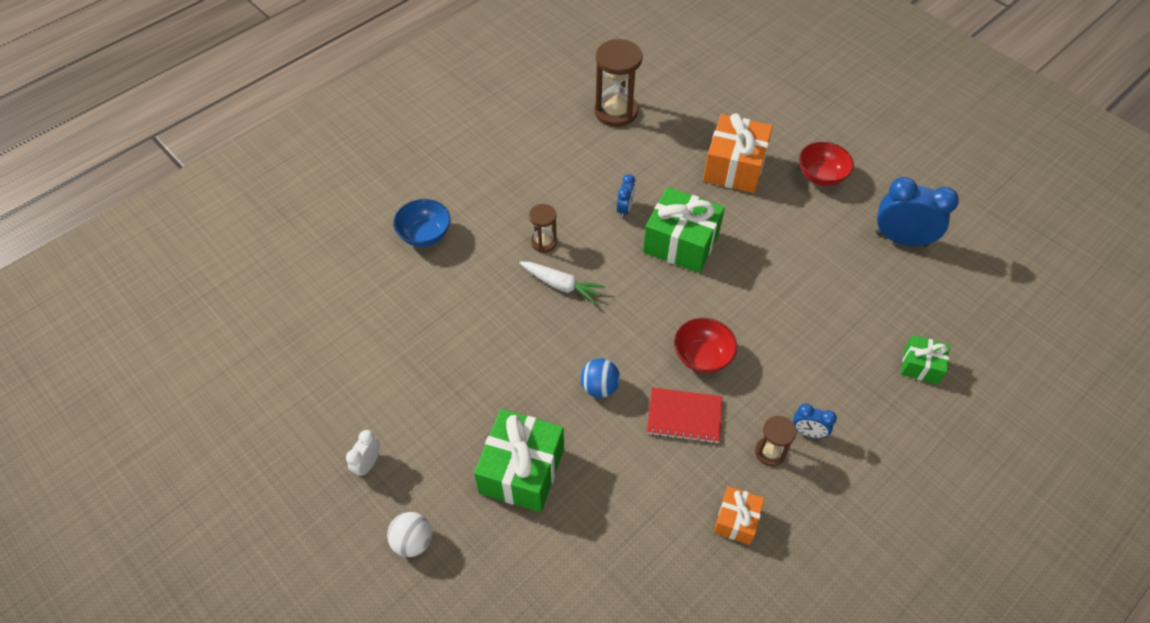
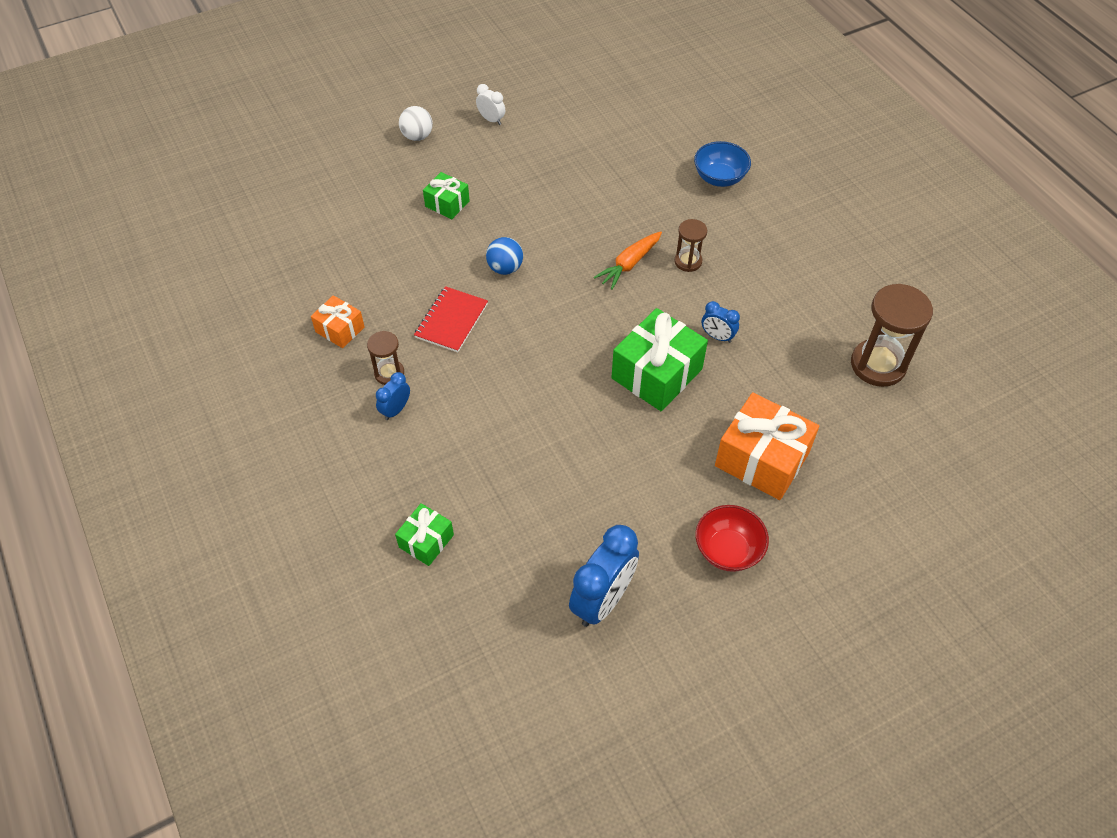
camera: 105 degrees right, 0 degrees up
green gift [474,409,564,512] -> green gift [423,172,470,219], size x0.54
white carrot [520,262,605,304] -> orange carrot [594,231,662,290]
red bowl [674,318,737,373] -> none

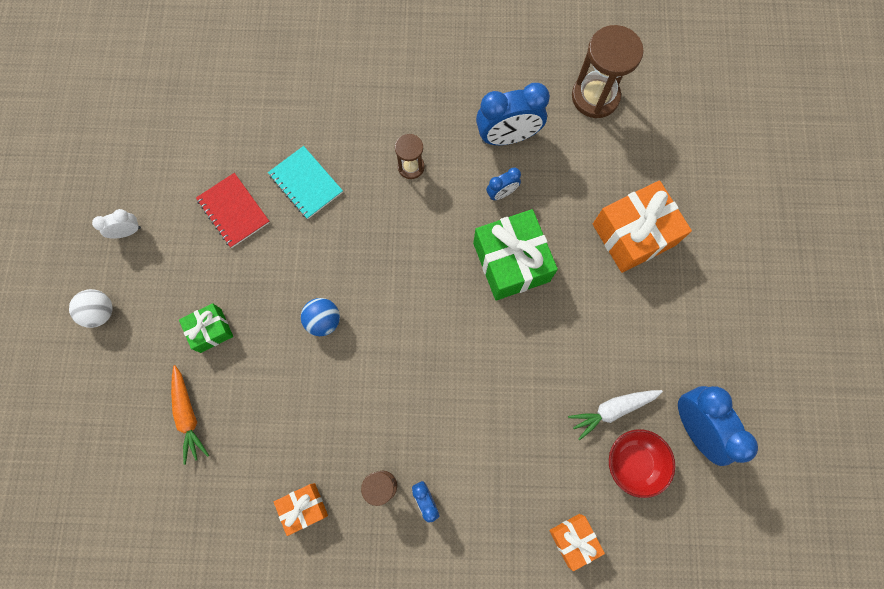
camera: 60 degrees left, 20 degrees up
green gift [395,503,454,566] -> orange gift [549,514,605,571]
red notebook [414,286,488,352] -> red notebook moved to [196,173,270,248]
orange carrot [594,231,662,290] -> orange carrot moved to [171,365,209,465]
blue bowl [694,141,751,187] -> none
red bowl [696,505,769,572] -> red bowl moved to [609,429,675,498]
none -> turquoise notebook [268,146,343,219]
none -> blue clock [476,83,550,145]
none -> white carrot [568,390,663,441]

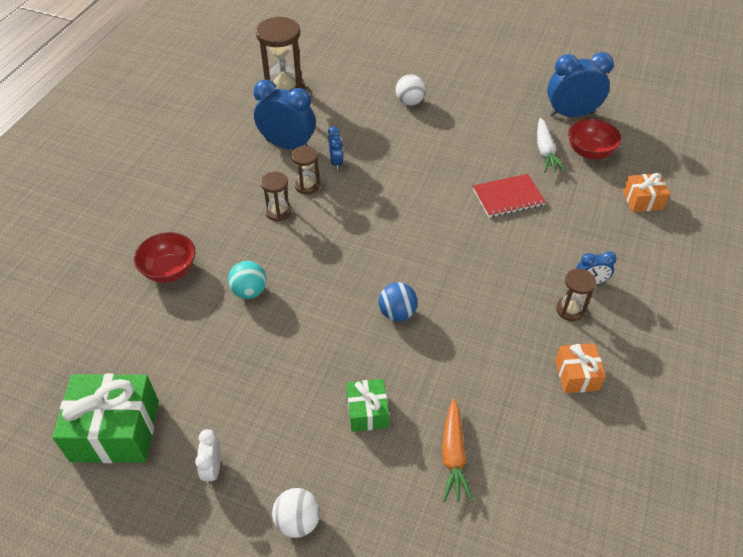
camera: 70 degrees left, 25 degrees down
orange carrot [171,365,209,465] -> orange carrot turned 90 degrees clockwise [442,399,473,502]
red notebook [196,173,270,248] -> red notebook moved to [473,174,546,217]
turquoise notebook [268,146,343,219] -> turquoise ball [228,261,266,299]
green gift [473,209,558,301] -> green gift moved to [52,373,159,463]
blue clock [476,83,550,145] -> blue clock turned 75 degrees counterclockwise [254,80,316,149]
orange gift [593,180,692,273] -> white ball [396,74,426,105]
none -> red bowl [134,232,195,283]
none -> brown hourglass [291,146,320,194]

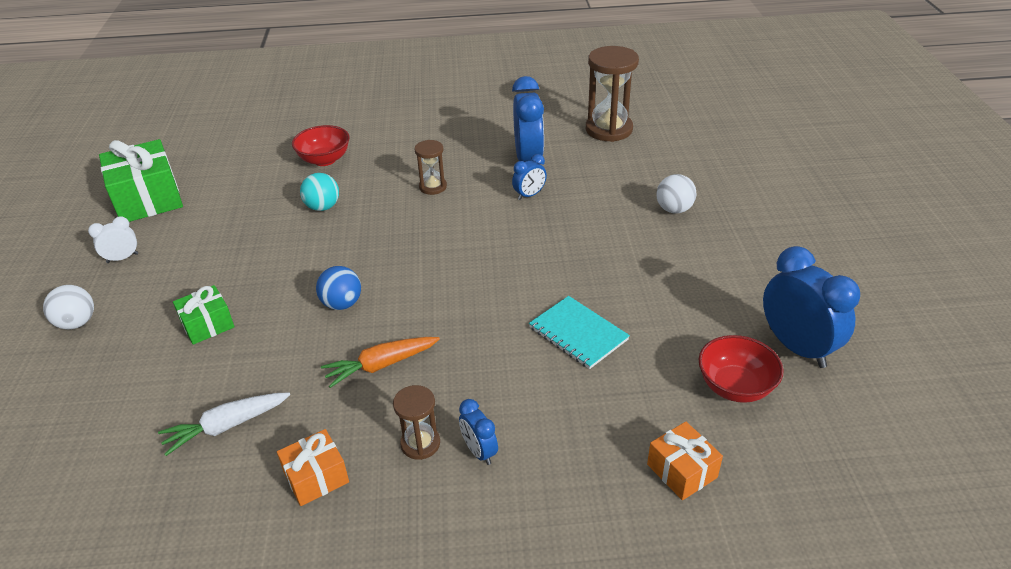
camera: 65 degrees right, 10 degrees down
brown hourglass [291,146,320,194] -> none
orange carrot [442,399,473,502] -> orange carrot moved to [321,337,440,388]
red notebook [473,174,546,217] -> turquoise notebook [529,296,630,369]
white carrot [537,118,566,172] -> white carrot moved to [158,393,290,456]

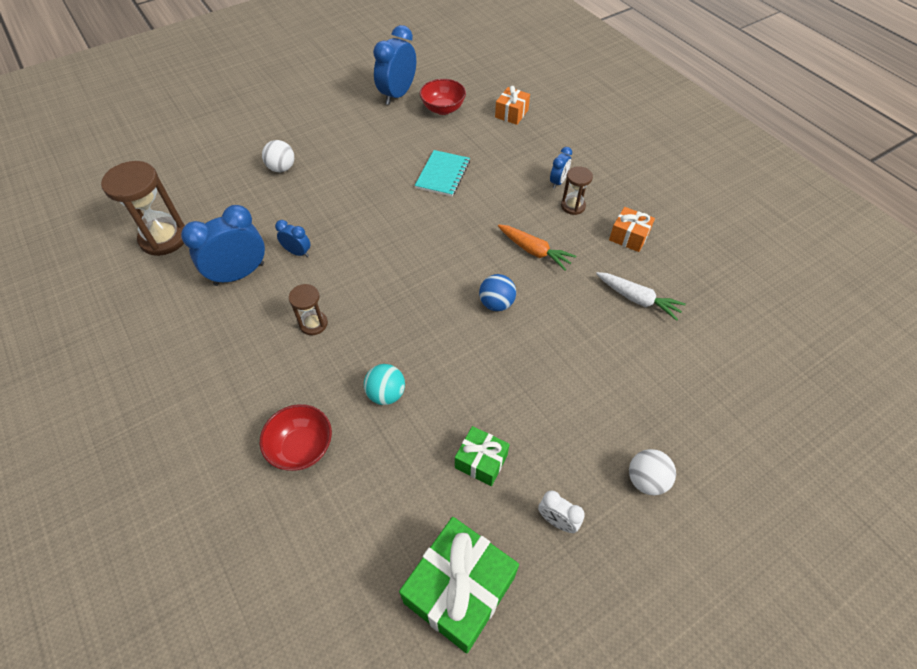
camera: 120 degrees left, 15 degrees up
green gift [173,285,235,345] -> green gift moved to [455,426,510,486]

